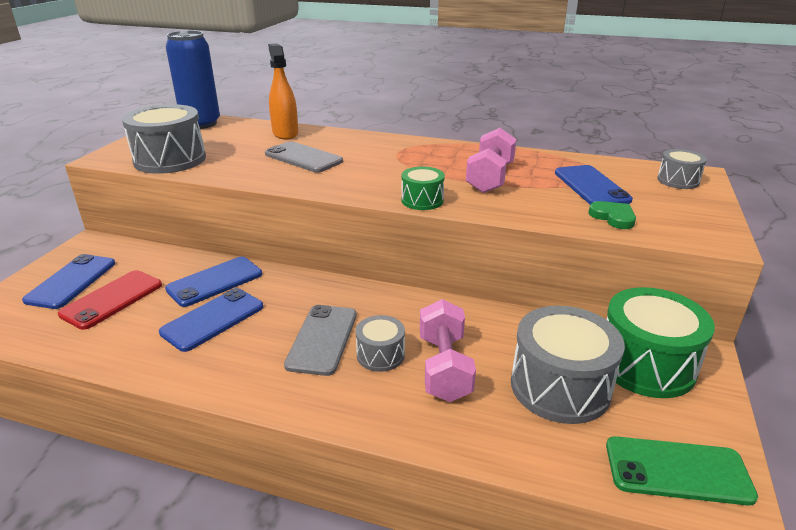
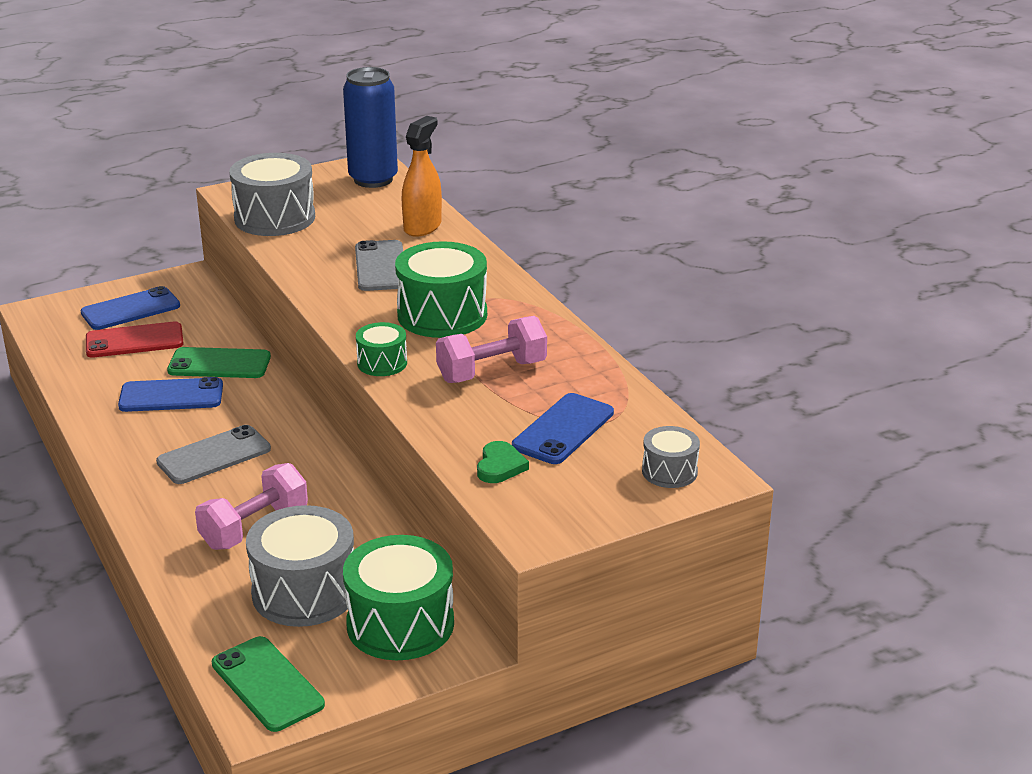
camera: 45 degrees right, 0 degrees up
blue phone [165,257,262,307] -> green phone [167,347,271,378]
grey drum [355,315,405,372] -> none
none -> green drum [395,241,487,338]

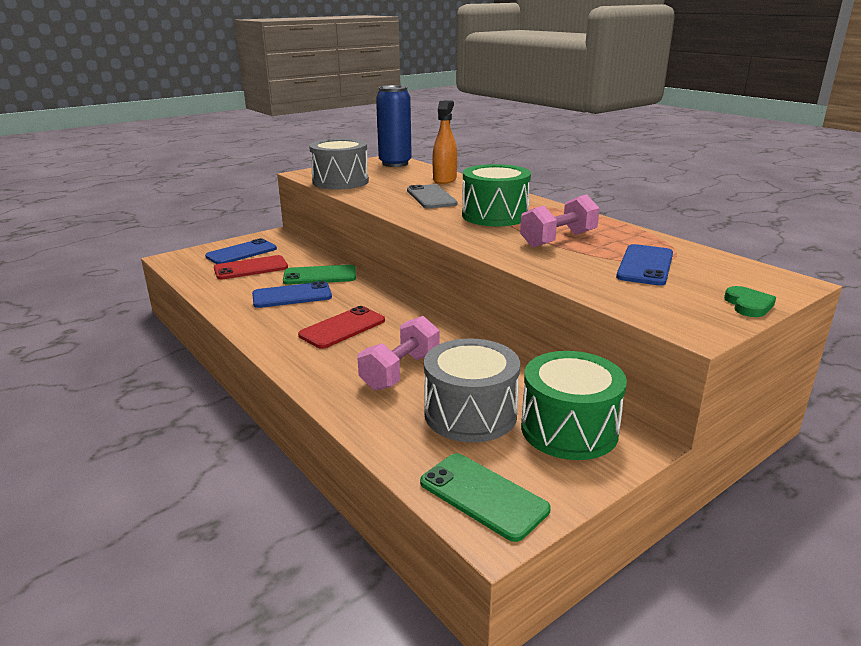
camera: 10 degrees left, 5 degrees down
grey phone [156,425,271,484] -> red phone [298,306,385,349]
green drum [356,322,407,376] -> none
green heart [477,441,529,483] -> green heart moved to [724,286,776,317]
grey drum [642,426,700,488] -> none

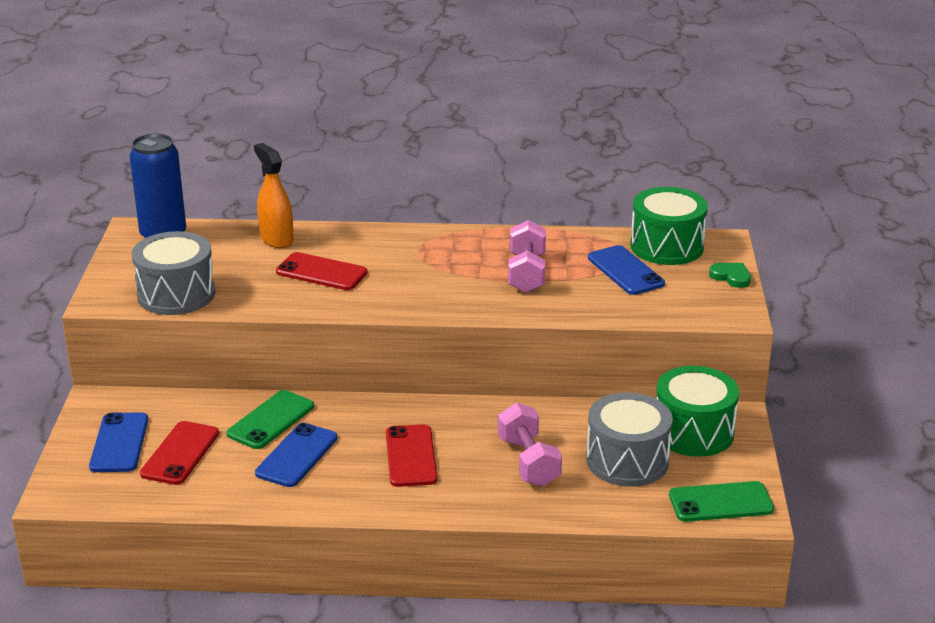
camera: 50 degrees left, 5 degrees up
grey phone [407,184,458,209] -> red phone [276,252,367,290]
green drum [462,164,531,226] -> green drum moved to [630,187,708,265]

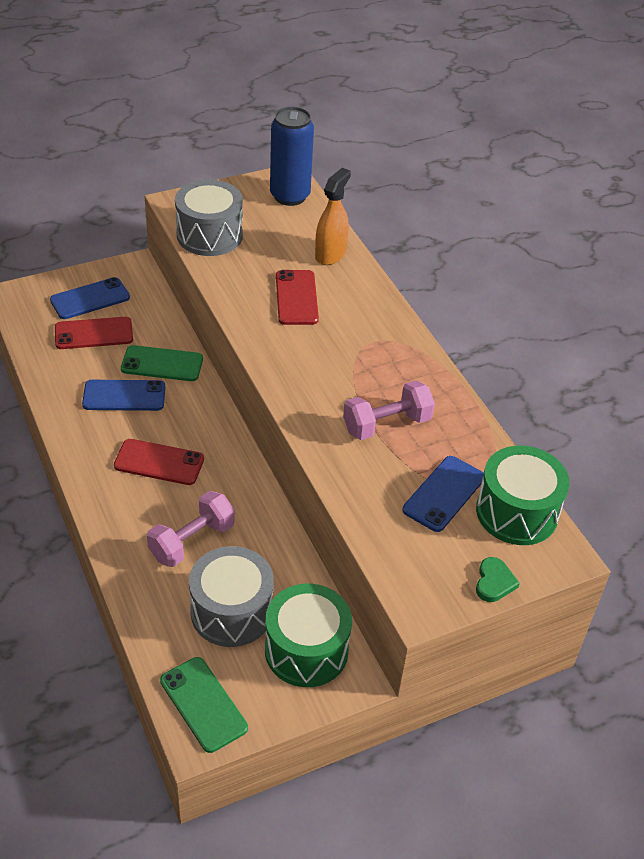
camera: 60 degrees right, 15 degrees up
red phone [386,424,437,487] -> red phone turned 45 degrees clockwise [114,439,204,485]

